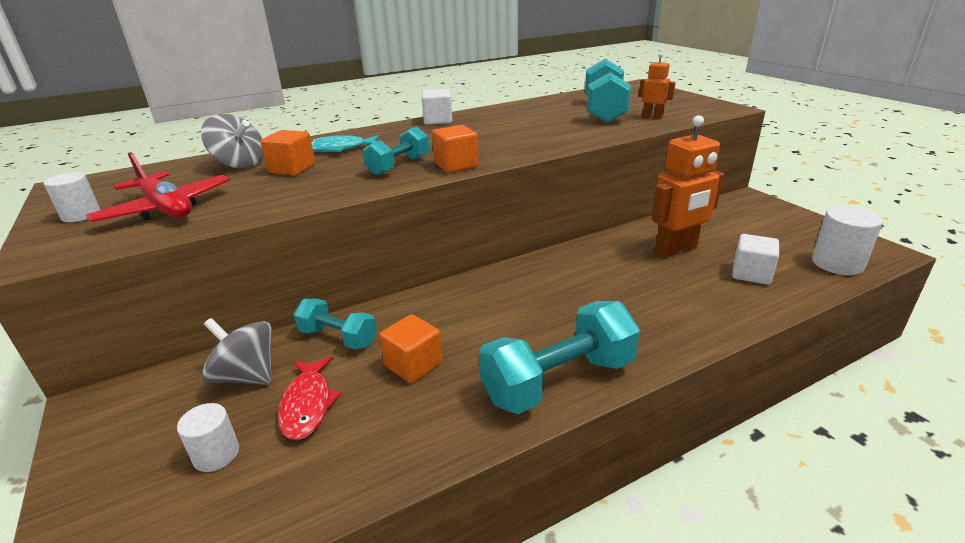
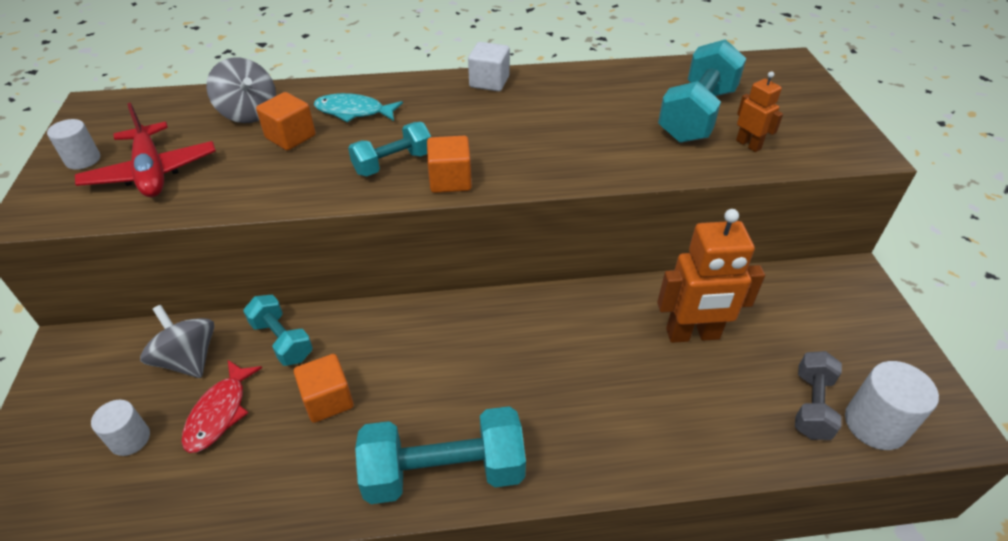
camera: 20 degrees right, 15 degrees up
white cube [732,234,779,285] -> none
none -> grey dumbbell [795,351,842,440]

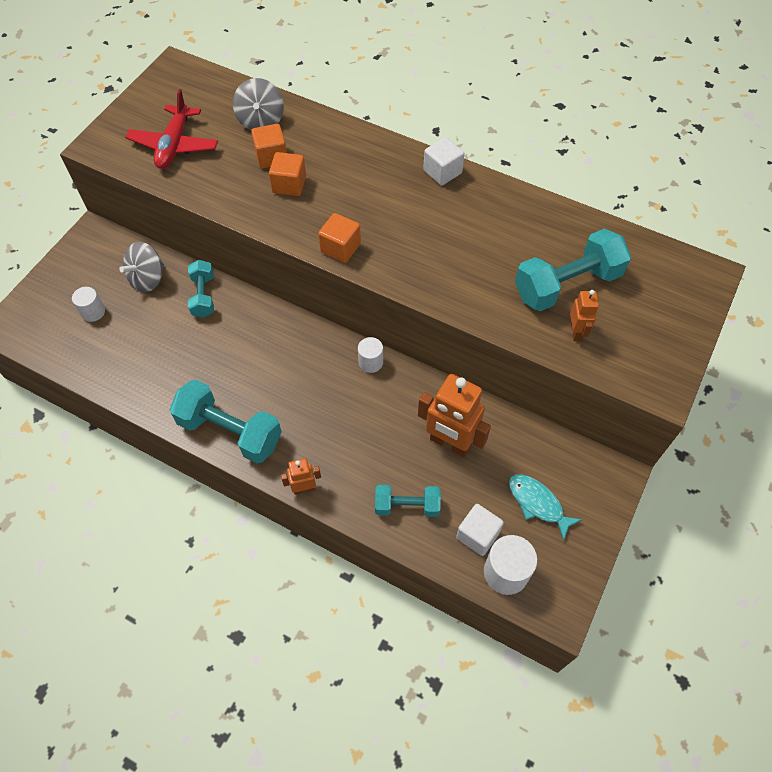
camera: 35 degrees right, 15 degrees up
white cylinder [47,119,100,170] -> white cylinder moved to [358,337,383,373]
grey spinning top [140,305,215,378] -> grey spinning top turned 135 degrees counterclockwise [119,242,164,292]
red fish [181,360,262,453] -> none
orange cube [294,354,354,423] -> orange cube moved to [269,152,306,196]
turquoise fish [314,93,403,122] -> turquoise fish moved to [509,474,582,541]
turquoise dumbbell [348,122,431,176] -> turquoise dumbbell moved to [375,485,441,517]
grey dumbbell [795,351,842,440] -> white cube [456,504,504,556]
none -> orange robot [281,458,321,495]

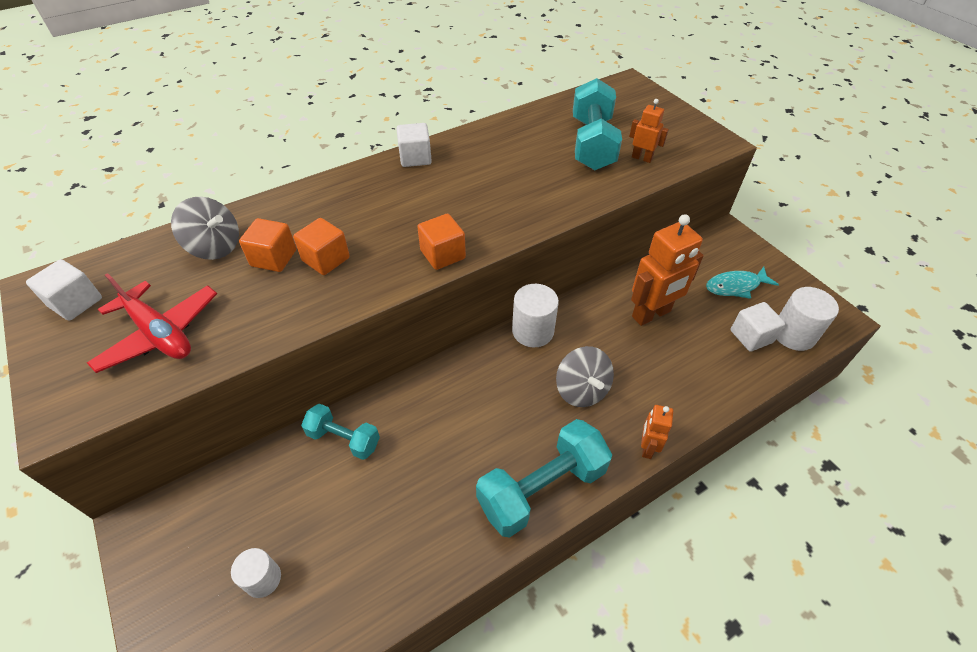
camera: 60 degrees left, 10 degrees down
grey spinning top [119,242,164,292] -> grey spinning top moved to [556,346,614,407]
white cylinder [358,337,383,373] -> white cylinder [512,284,559,348], size x1.59
turquoise dumbbell [375,485,441,517] -> none
none -> white cube [26,259,102,321]

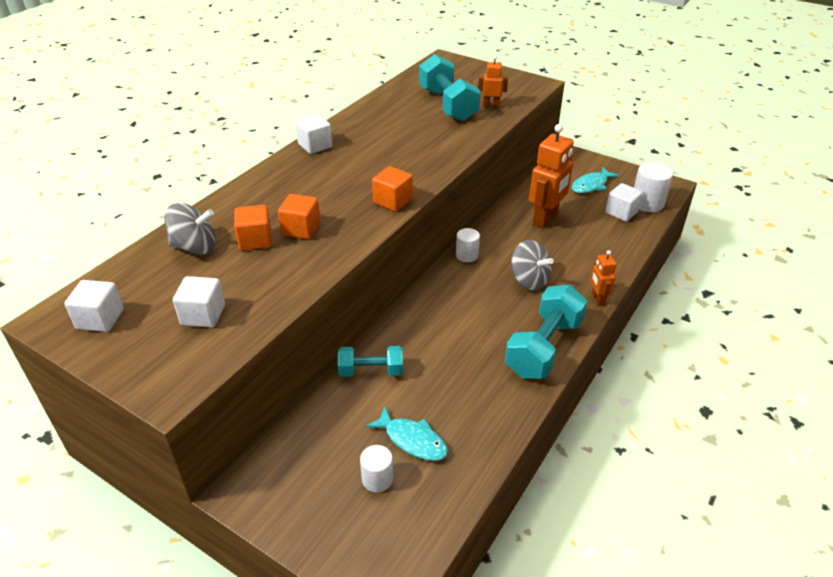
camera: 25 degrees left, 10 degrees down
red plane [87,273,217,373] -> white cube [173,276,225,328]
white cylinder [512,284,559,348] -> white cylinder [456,228,480,262], size x0.63
none -> turquoise fish [366,406,448,461]

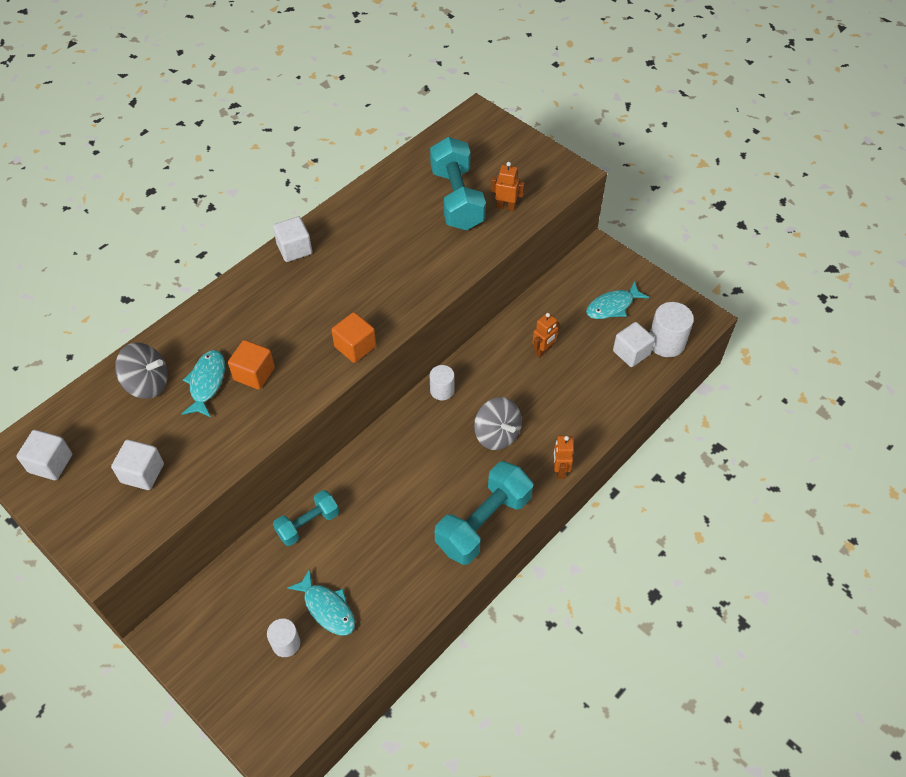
camera: 10 degrees right, 15 degrees up
orange cube [234,205,272,251] -> turquoise fish [182,350,225,417]
turquoise dumbbell [338,346,403,377] -> turquoise dumbbell turned 45 degrees counterclockwise [273,490,339,546]
orange robot [529,124,574,228] -> orange robot [532,313,560,358], size x0.52

